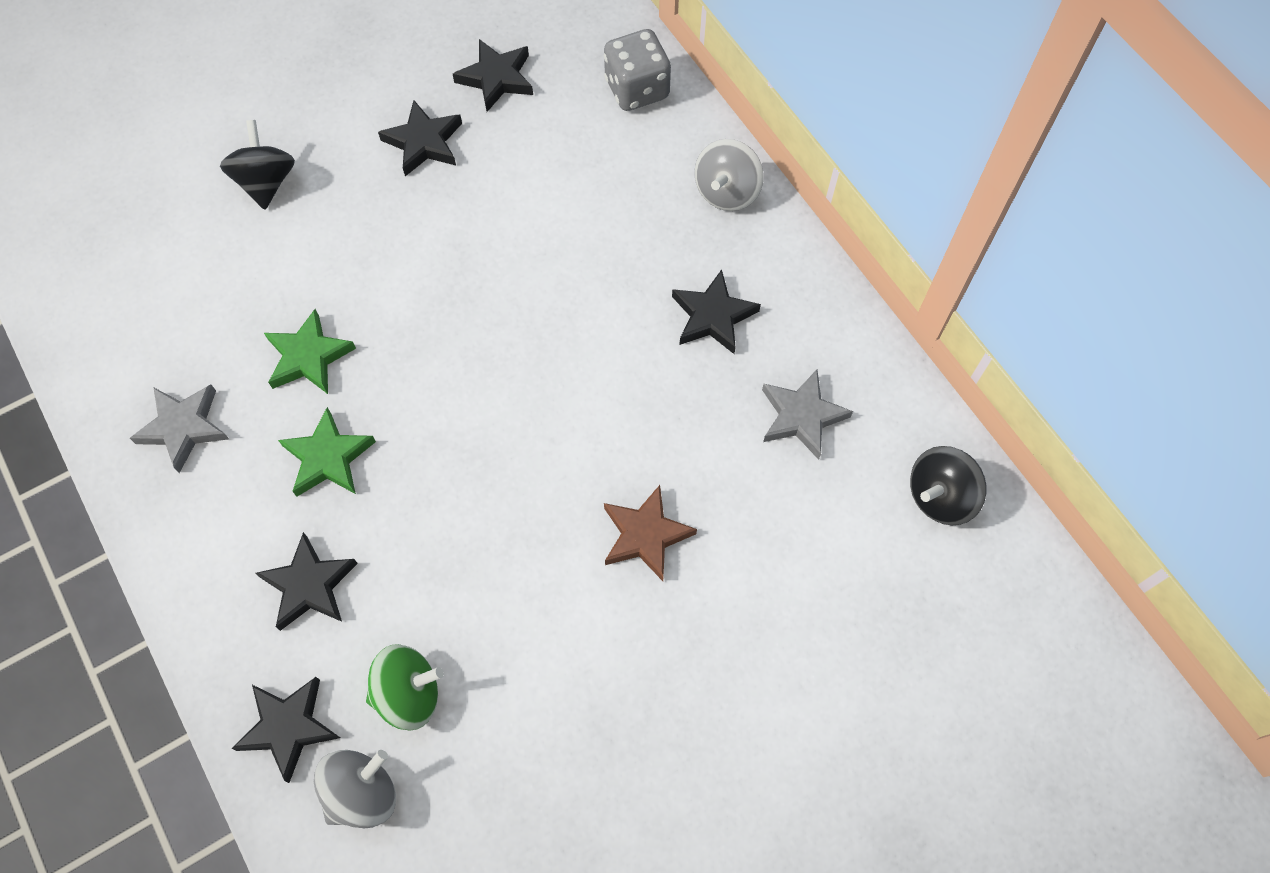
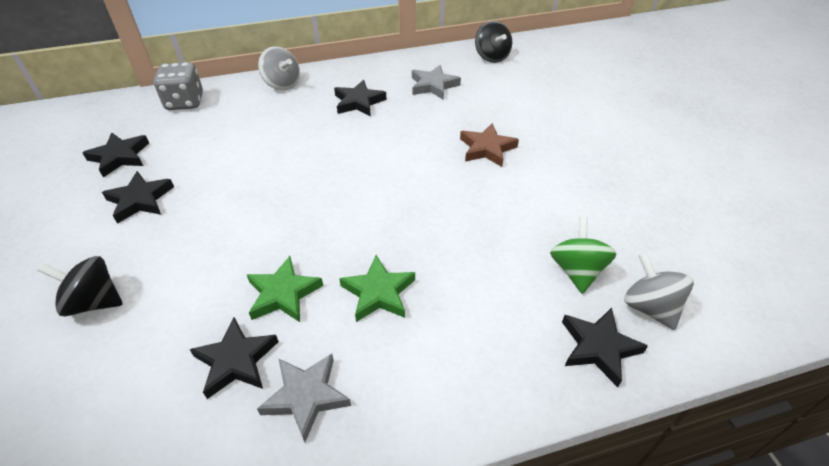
camera: 75 degrees left, 20 degrees down
black star [255,532,358,631] -> black star moved to [189,317,279,399]

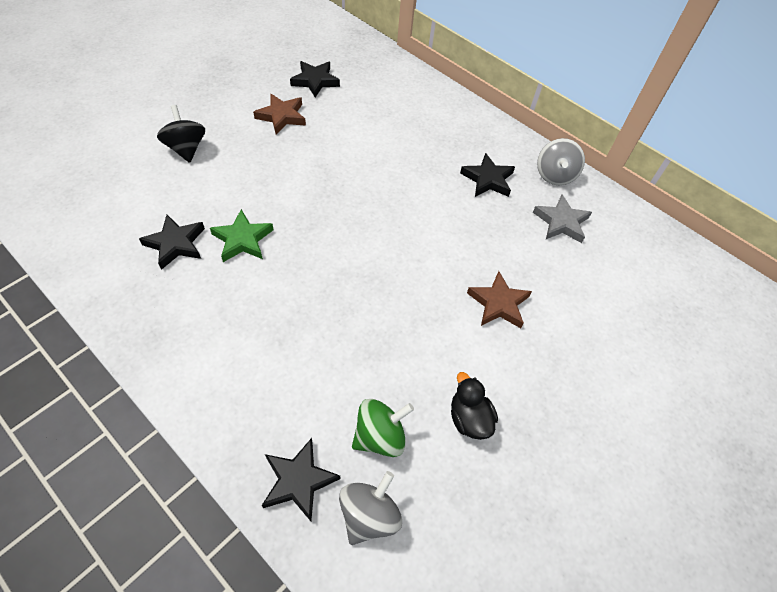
camera: 55 degrees right, 10 degrees up
black star [102,171,174,224] -> brown star [253,94,306,134]
grey dice [154,62,203,110] -> none
grey star [257,354,351,442] -> none
grey spinning top [258,46,300,90] -> grey spinning top moved to [537,138,585,185]
green star [339,255,415,322] -> none
black spinning top [475,21,512,63] -> none
none -> black duck [451,372,498,440]

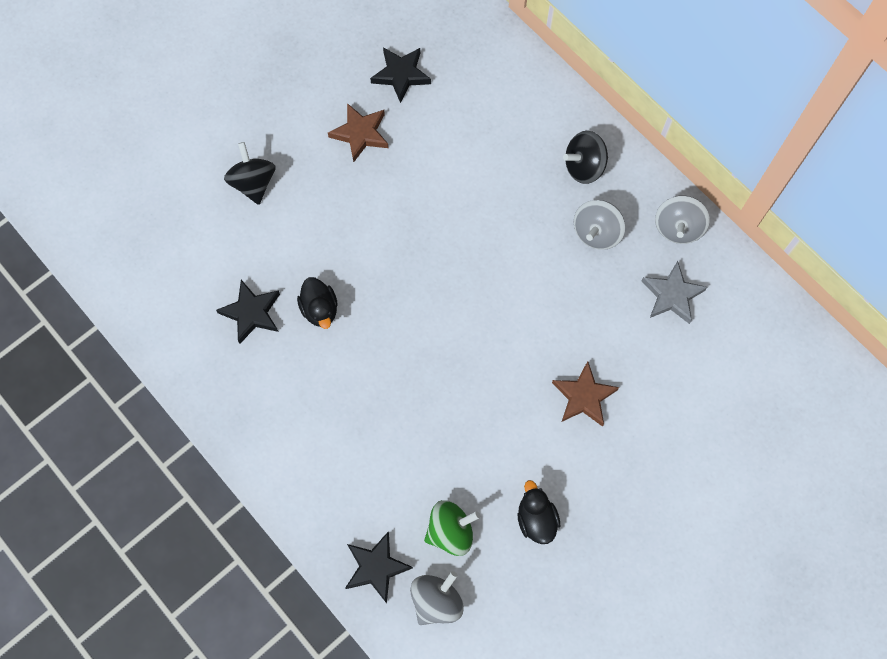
camera: 10 degrees right, 15 degrees up
green star [210,209,274,262] -> black duck [297,277,338,329]
black star [460,153,515,197] -> grey spinning top [574,200,625,250]
none -> black spinning top [563,131,608,184]

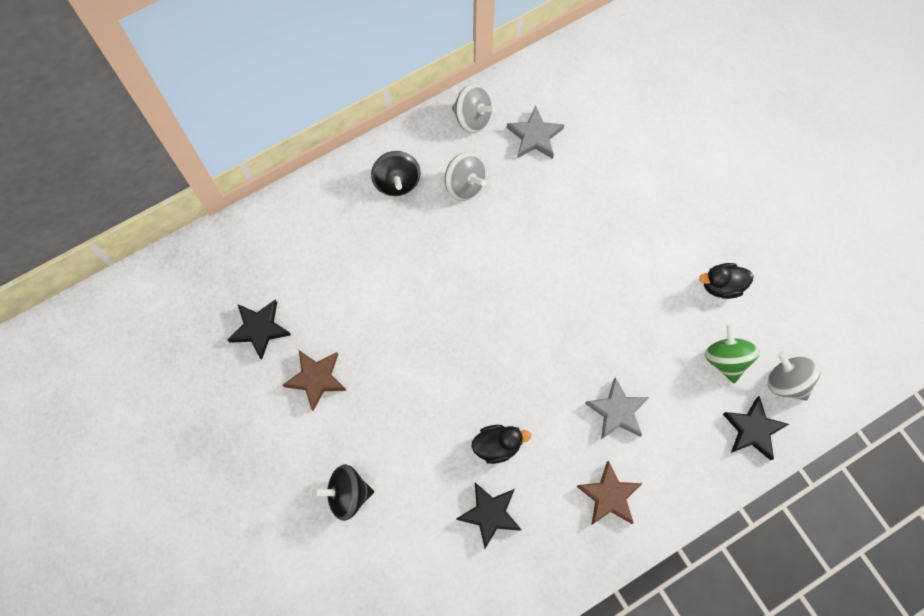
camera: 80 degrees left, 0 degrees up
brown star [552,361,619,427] -> brown star moved to [576,460,643,525]
none -> grey star [585,377,649,439]

